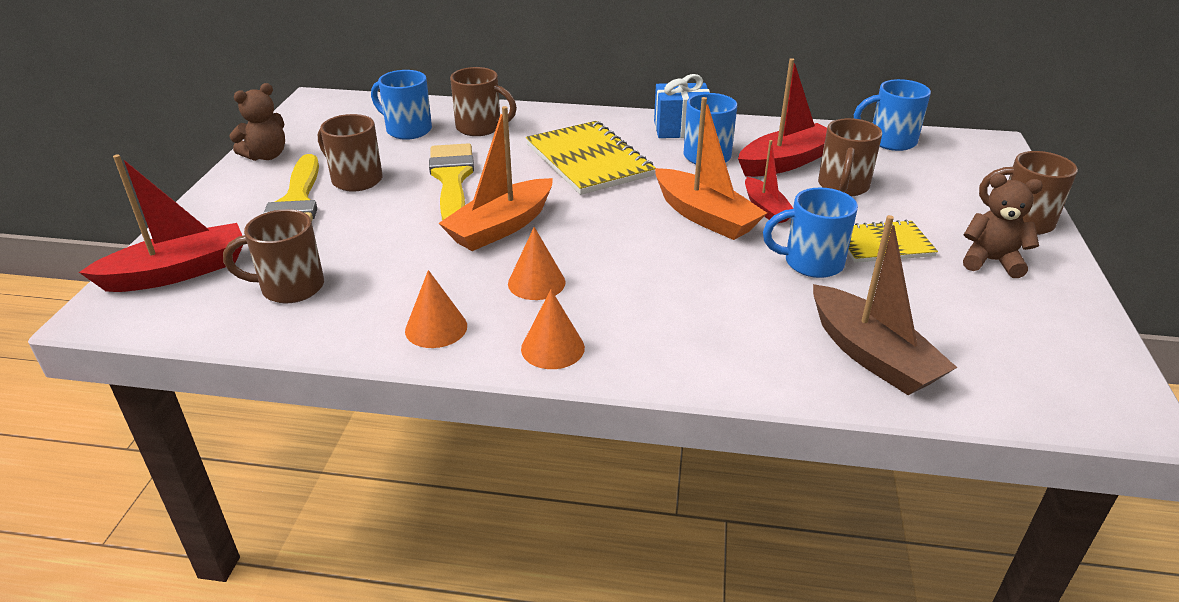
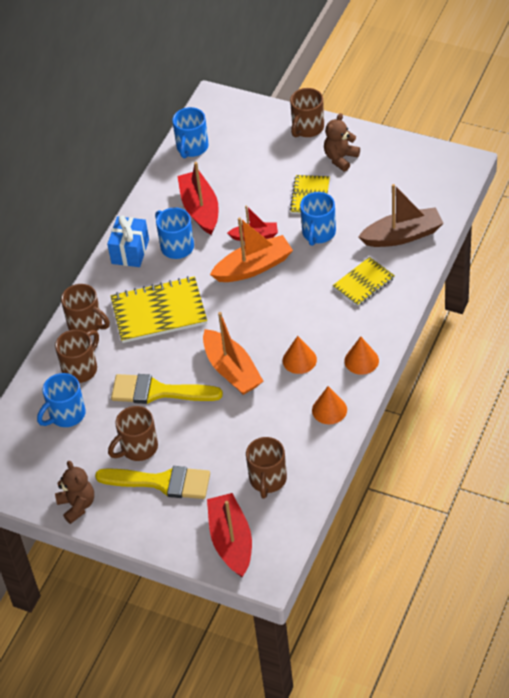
camera: 70 degrees left, 15 degrees up
brown mug [818,118,882,197] -> brown mug moved to [61,284,110,332]
none -> yellow notebook [333,257,395,306]

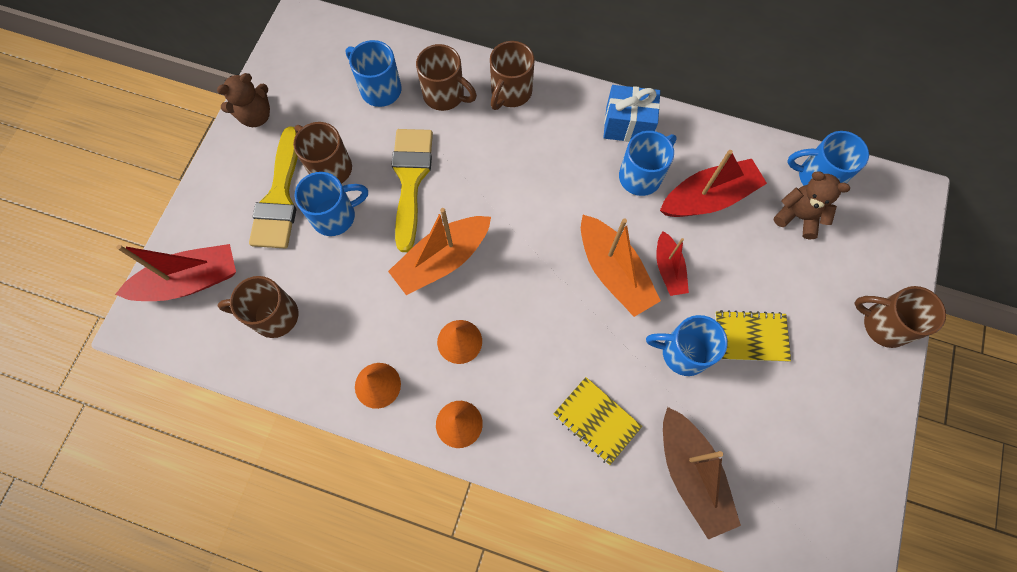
camera: 80 degrees right, 20 degrees up
yellow notebook [110,276,207,343] -> none
brown teddy bear [324,113,360,171] -> brown teddy bear moved to [774,171,850,239]
none -> blue mug [295,172,368,236]

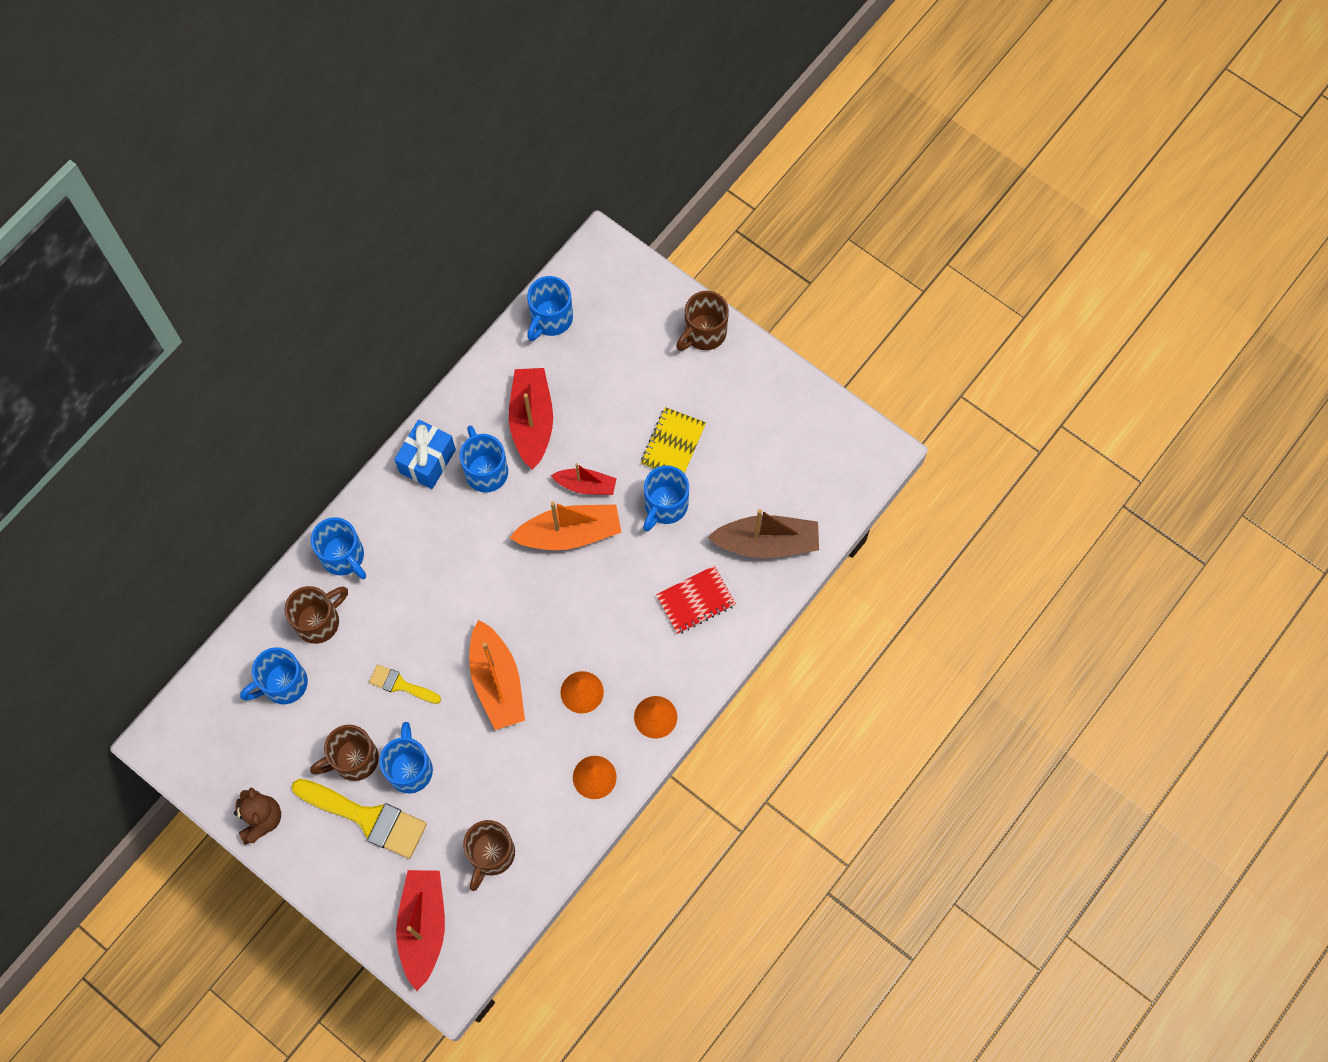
camera: 70 degrees left, 0 degrees up
yellow brush [392,129,433,252] -> yellow brush [369,664,441,704], size x0.54
brown mug [490,41,535,110] -> blue mug [311,517,366,579]
yellow notebook [553,377,642,465] -> red notebook [656,565,736,634]
brown teddy bear [774,171,850,239] -> none

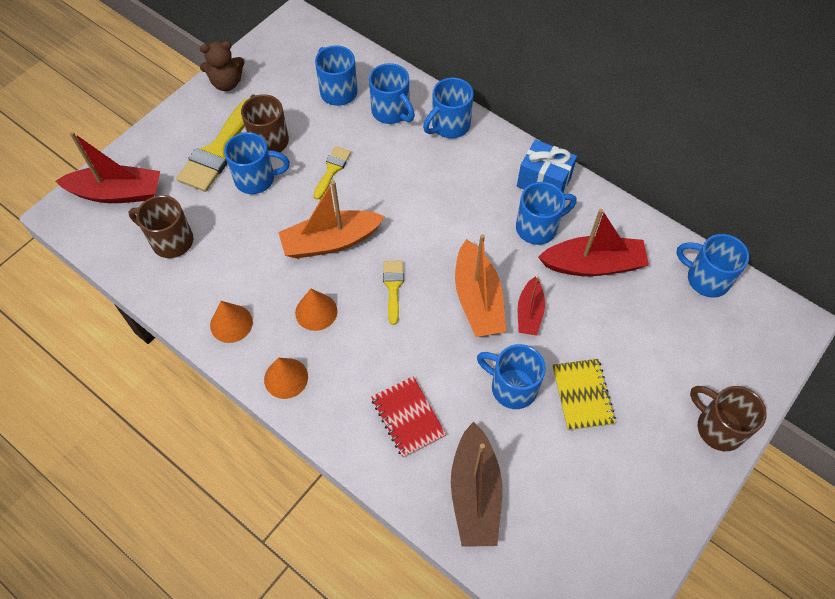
camera: 90 degrees right, 10 degrees down
brown mug [285,586,348,644] -> blue mug [369,63,415,124]
yellow notebook [641,407,706,474] -> yellow notebook turned 60 degrees clockwise [552,359,616,431]
none -> yellow brush [383,261,404,325]

